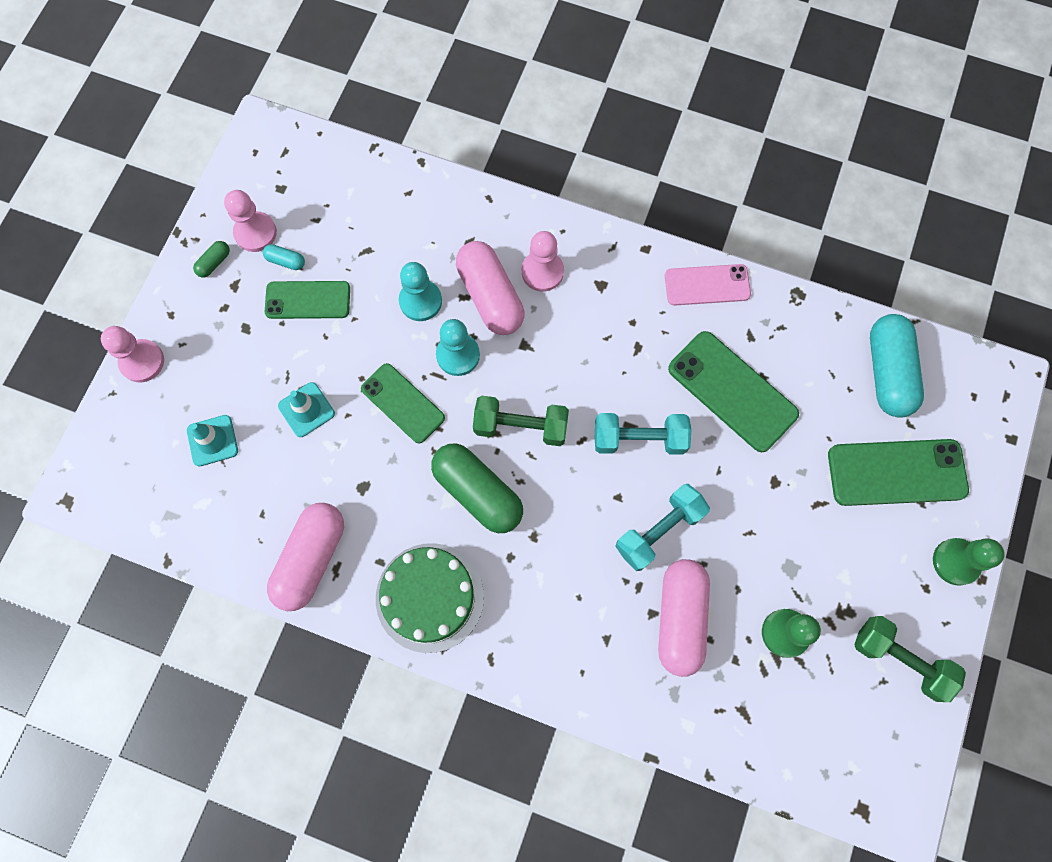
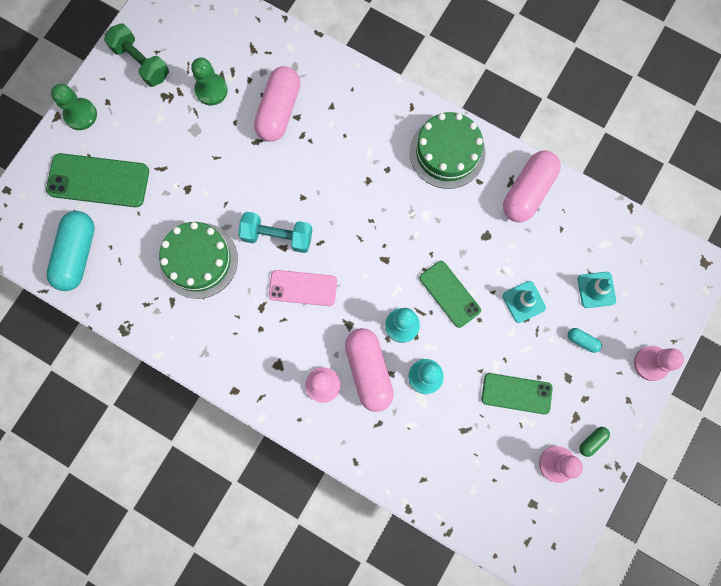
camera: 170 degrees left, 5 degrees up
turquoise capsule [263,244,305,270] -> turquoise capsule moved to [568,328,602,353]
green capsule [431,443,523,533] -> none
green dumbbell [473,396,569,446] -> none
turquoise dumbbell [615,484,710,571] -> none
pink phone [665,264,751,306] -> pink phone moved to [269,270,337,306]
green phone [668,331,799,452] -> green cake [159,222,238,299]

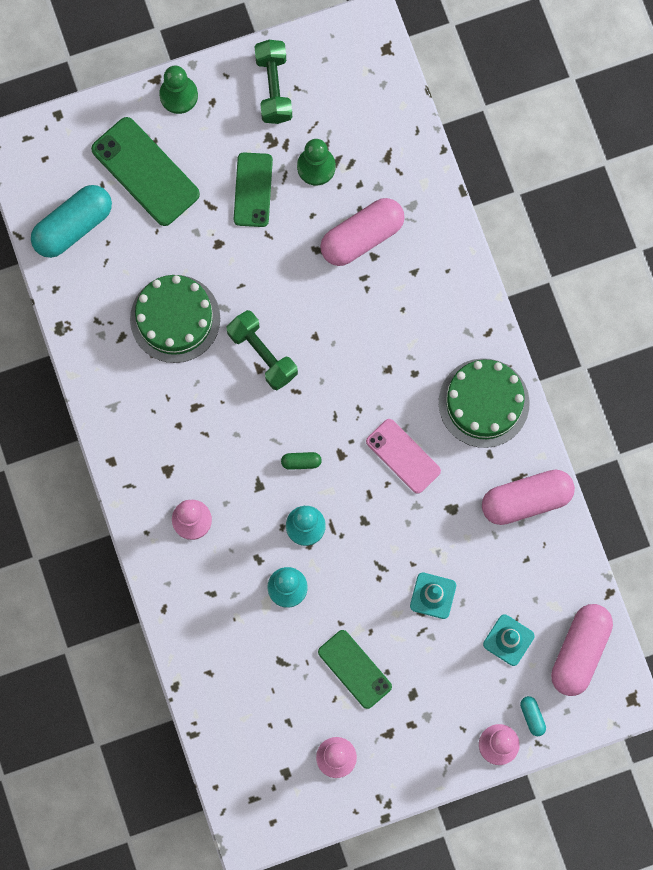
camera: 40 degrees right, 0 degrees up
turquoise dumbbell [238,212,312,253] -> green dumbbell [226,310,298,390]
pink phone [269,270,337,306] -> pink phone moved to [366,419,441,494]
pink capsule [345,328,394,412] -> pink capsule moved to [551,604,613,696]
green phone [419,261,481,328] -> green phone moved to [234,152,273,227]
turquoise capsule [568,328,602,353] -> turquoise capsule moved to [520,696,546,736]
green capsule [579,427,610,457] -> green capsule moved to [281,452,322,470]

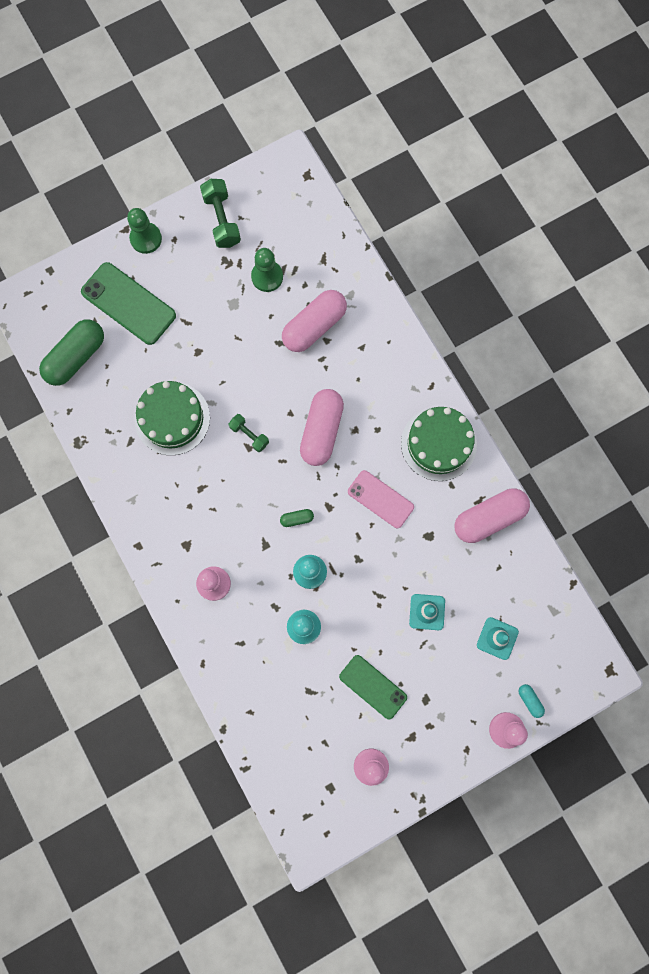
camera: 10 degrees left, 0 degrees up
turquoise capsule [31,185,112,258] -> green capsule [39,319,104,386]
green dumbbell [226,310,298,390] -> green dumbbell [229,414,269,452], size x0.62
green phone [234,152,273,227] -> none
pink capsule [551,604,613,696] -> pink capsule moved to [300,389,344,466]

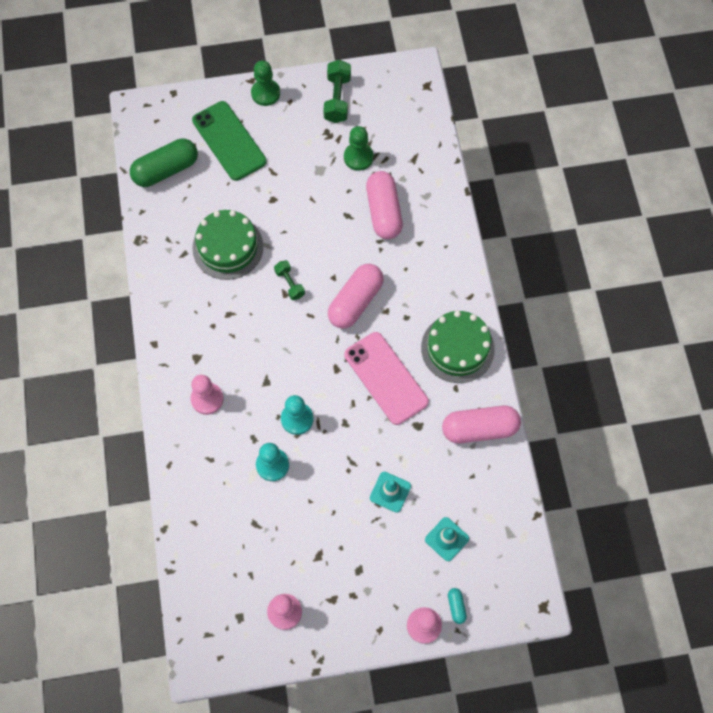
camera: 20 degrees right, 10 degrees down
green capsule [280,509,314,527] -> none
pink capsule [282,290,347,352] -> pink capsule turned 75 degrees counterclockwise [366,171,403,239]
green phone [339,655,407,720] -> none
pink phone [348,470,414,528] -> pink phone [344,332,429,425], size x1.51

